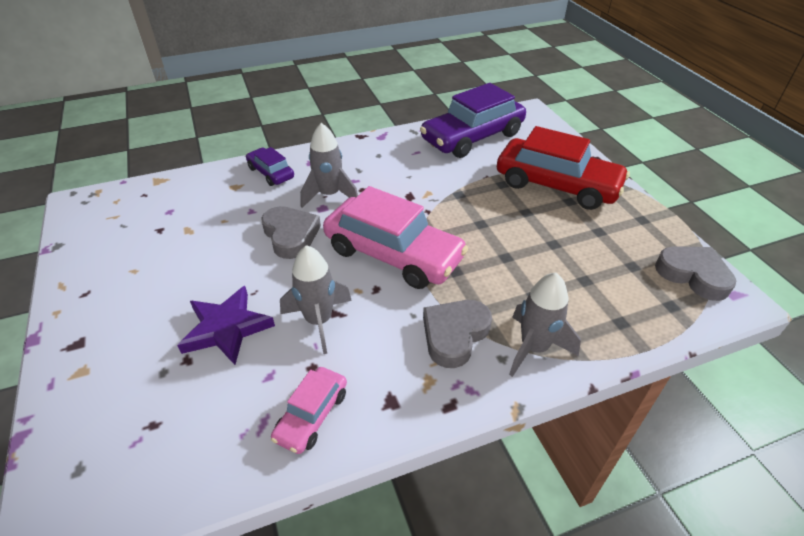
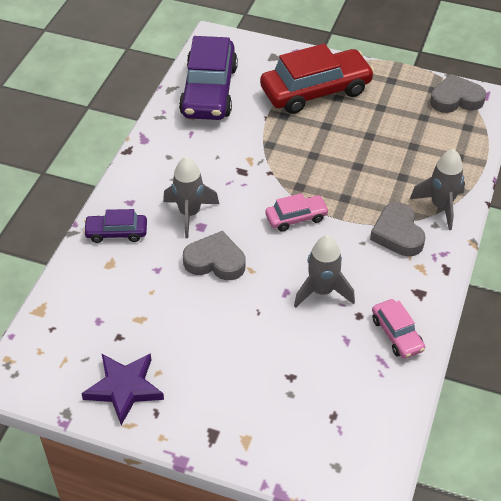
camera: 50 degrees left, 5 degrees up
purple star [177,286,275,365] -> purple star moved to [81,353,164,425]
pink car [323,186,468,289] -> pink car [265,193,329,232], size x0.50

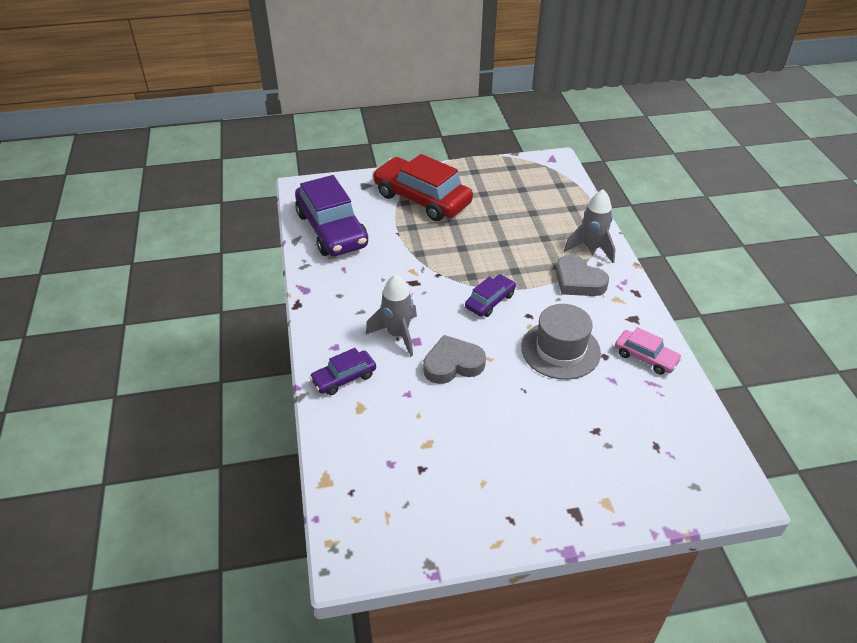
camera: 30 degrees left, 5 degrees down
purple star [81,353,164,425] -> none
red car [260,44,375,114] -> red car turned 90 degrees counterclockwise [373,154,473,221]
pink car [265,193,329,232] -> purple car [465,274,516,317]
grey rocket [294,235,355,308] -> grey hat [521,304,601,380]
grey heart [430,74,486,113] -> none

